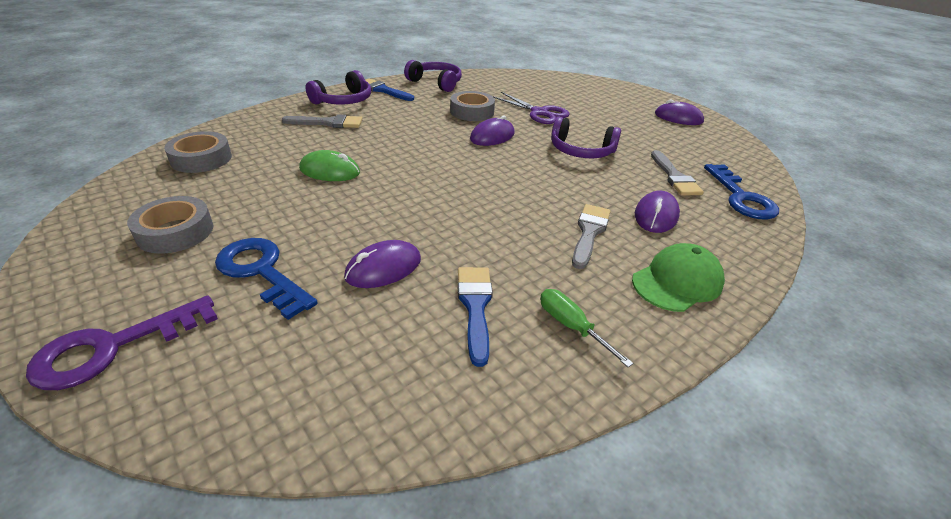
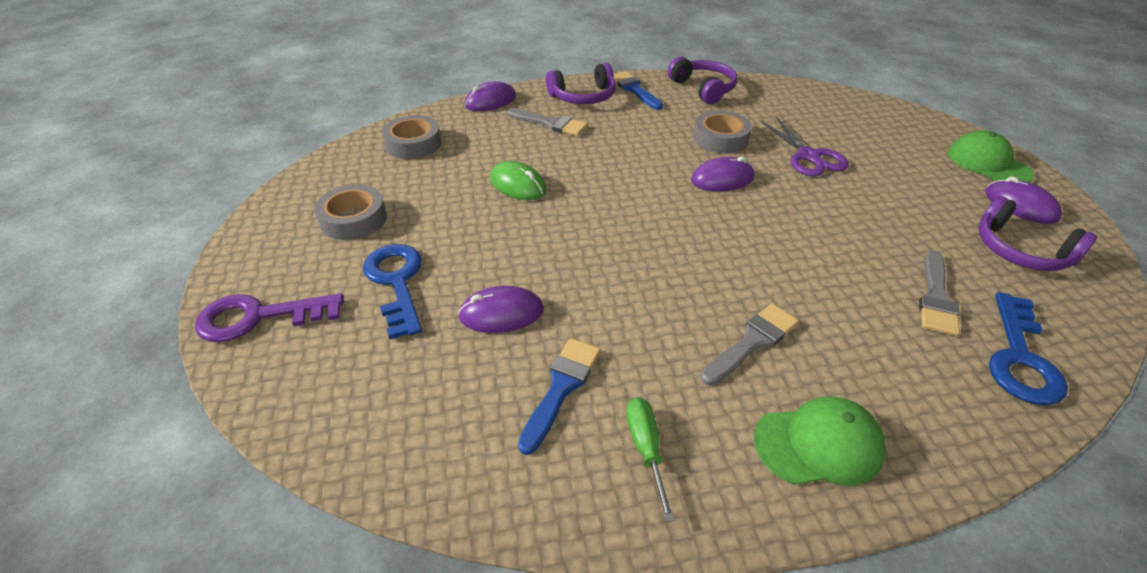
camera: 30 degrees right, 5 degrees up
purple headphones [551,117,621,158] -> purple headphones moved to [979,196,1097,271]
purple mouse [635,191,680,233] -> purple mouse moved to [465,81,516,111]
none -> green cap [948,130,1034,182]

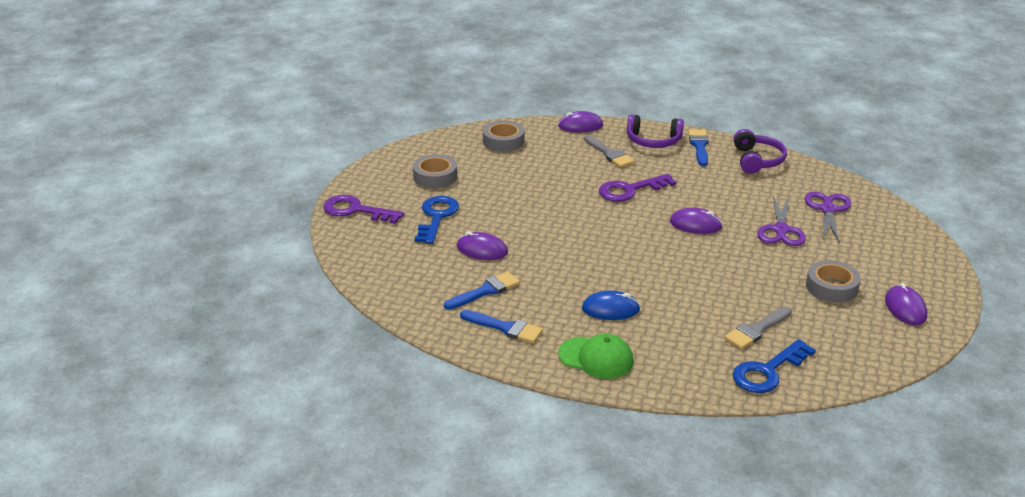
camera: 30 degrees right, 10 degrees down
green mouse [490,161,547,200] -> none
green screwdriver [626,397,675,522] -> blue brush [460,310,543,343]
grey tape [693,110,752,154] -> grey tape moved to [806,260,861,303]
grey brush [700,304,799,386] -> blue mouse [582,291,640,320]
green cap [948,130,1034,182] -> none
purple headphones [979,196,1097,271] -> none
none -> purple key [599,174,677,202]
none -> purple scissors [805,192,851,243]

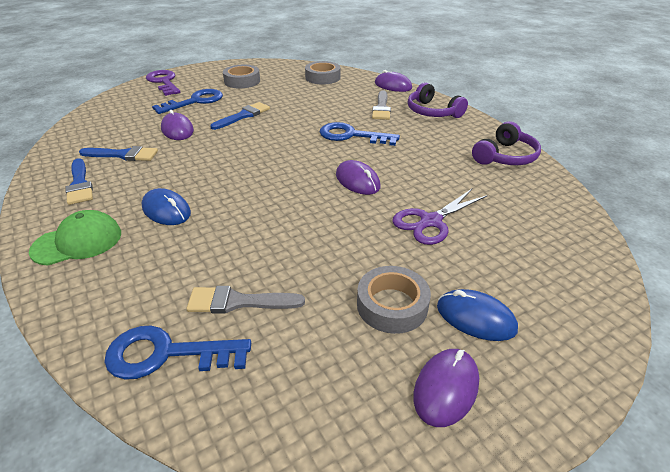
camera: 40 degrees right, 5 degrees up
green cap [558,334,634,379] -> green cap turned 90 degrees counterclockwise [29,210,121,265]
purple key [599,174,677,202] -> blue key [320,122,400,146]
blue brush [688,130,709,166] -> blue brush moved to [210,102,270,130]
purple scissors [805,192,851,243] -> none
none -> blue mouse [437,289,518,341]

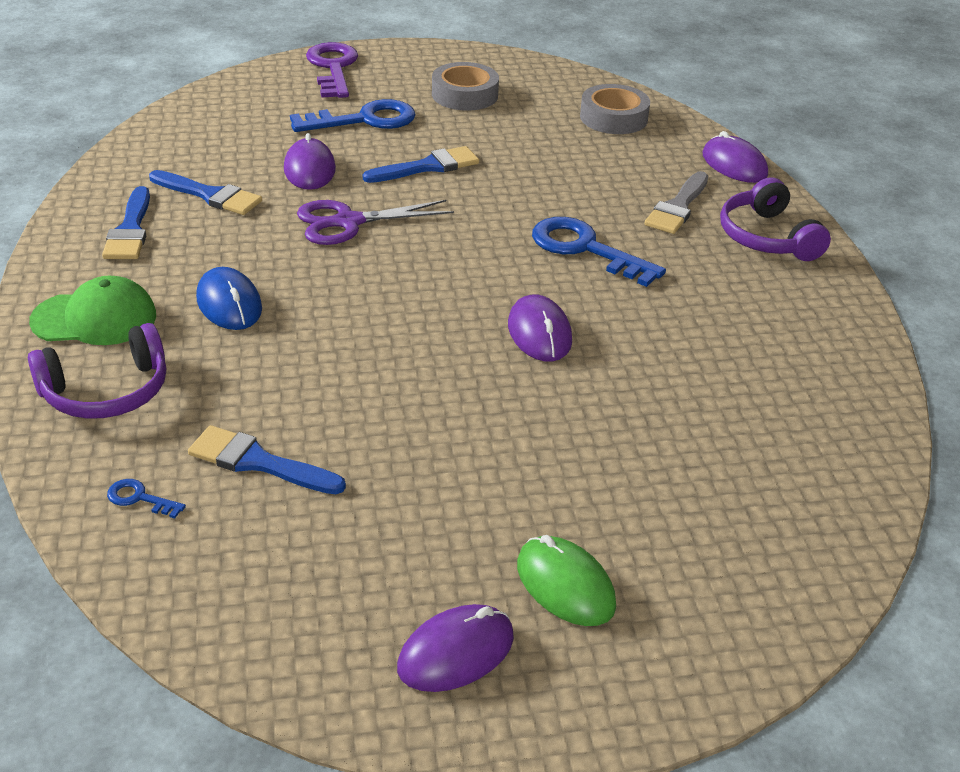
camera: 20 degrees right, 0 degrees up
blue key [104,326,251,380] -> blue key [107,479,186,518], size x0.44
grey brush [187,286,305,313] -> blue brush [188,425,346,494]
grey tape [357,266,431,334] -> none
purple scissors [392,189,488,245] -> purple scissors moved to [297,200,454,245]
blue mouse [437,289,518,341] -> green mouse [517,535,616,626]
purple headphones [472,121,541,165] -> purple headphones moved to [28,323,166,419]

